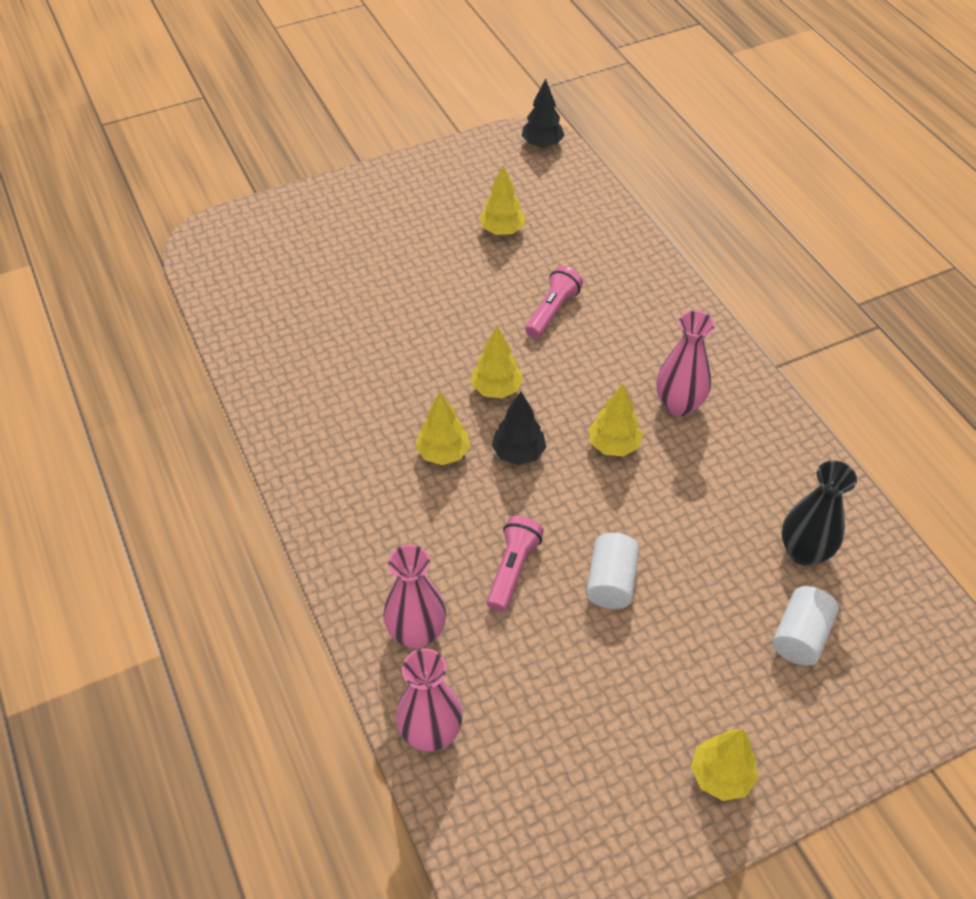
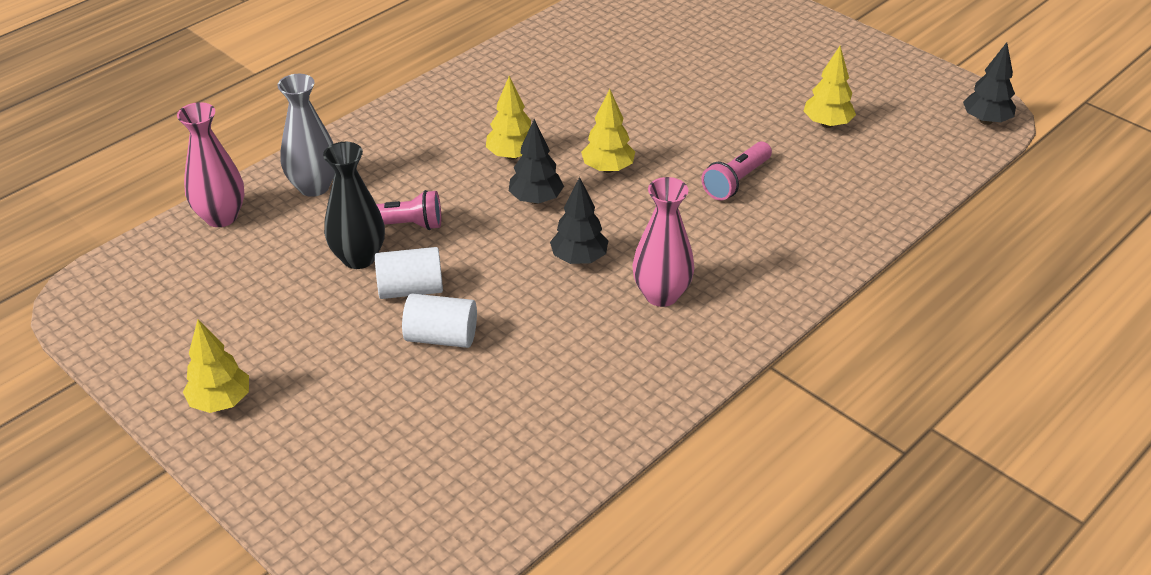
camera: 70 degrees right, 10 degrees down
pink vase [383,544,446,648] -> grey vase [277,74,335,197]
pink flashlight [525,266,583,338] -> pink flashlight turned 120 degrees clockwise [701,142,772,201]
yellow tree [589,384,643,457] -> black tree [550,177,608,264]
white cylinder [772,586,839,666] -> white cylinder moved to [402,294,477,348]
black vase [782,461,857,566] -> black vase moved to [323,142,385,269]

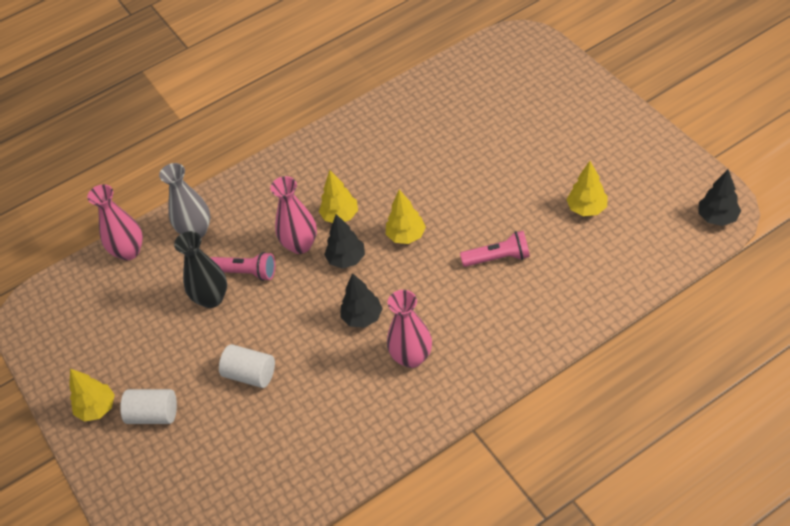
camera: 20 degrees right, 10 degrees up
white cylinder [375,247,443,299] -> white cylinder moved to [120,389,177,424]
pink flashlight [701,142,772,201] -> pink flashlight turned 150 degrees counterclockwise [460,231,530,267]
none -> pink vase [270,176,317,254]

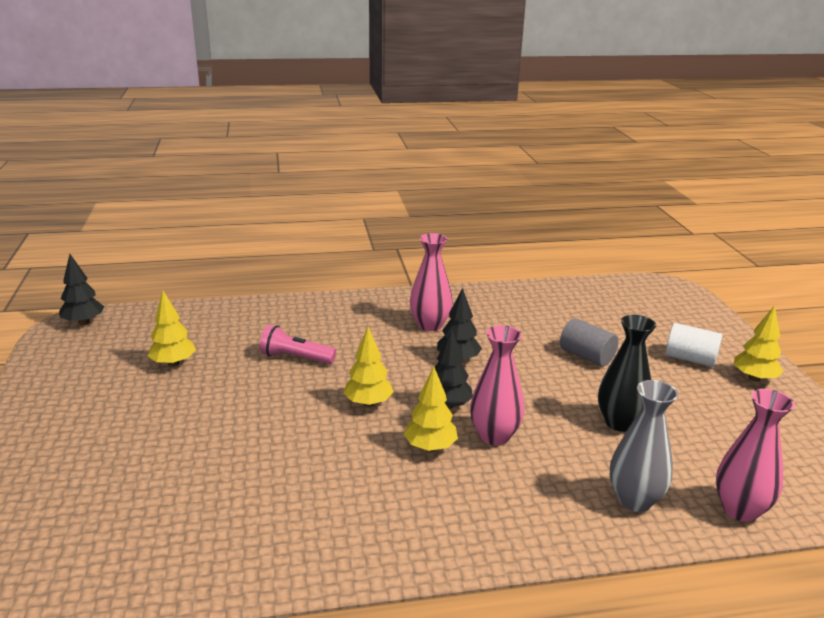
camera: 165 degrees left, 25 degrees down
pink flashlight [211,252,275,281] -> none
white cylinder [219,344,275,388] -> grey cylinder [560,318,619,367]

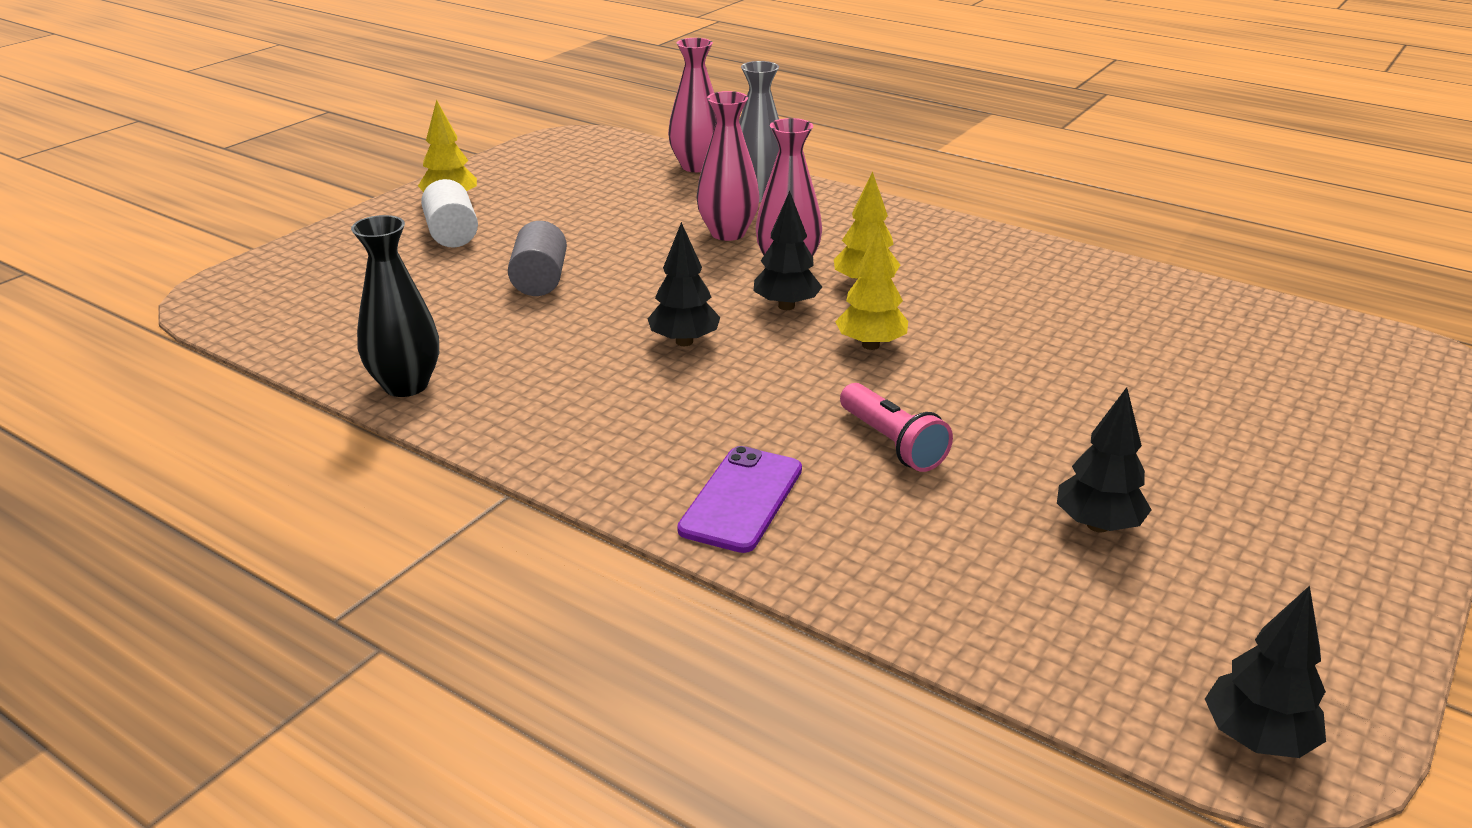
camera: 135 degrees left, 5 degrees up
yellow tree [148,291,196,367] -> black tree [1057,387,1152,532]
pink vase [410,233,453,331] -> pink vase moved to [696,91,760,241]
black vase [598,315,656,432] -> black vase moved to [351,215,439,397]
none -> purple phone [677,446,802,553]

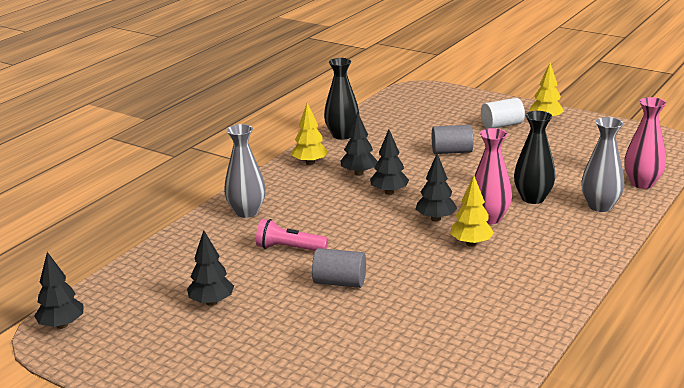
camera: 90 degrees right, 5 degrees down
purple phone [677,446,802,553] -> grey vase [224,124,266,218]
pink vase [696,91,760,241] -> black vase [514,111,556,204]
yellow tree [835,225,908,350] -> yellow tree moved to [292,103,328,165]
pink flashlight [840,383,953,472] -> pink flashlight turned 45 degrees clockwise [256,219,328,251]
none -> grey cylinder [312,248,366,288]
none -> black tree [340,112,378,176]

